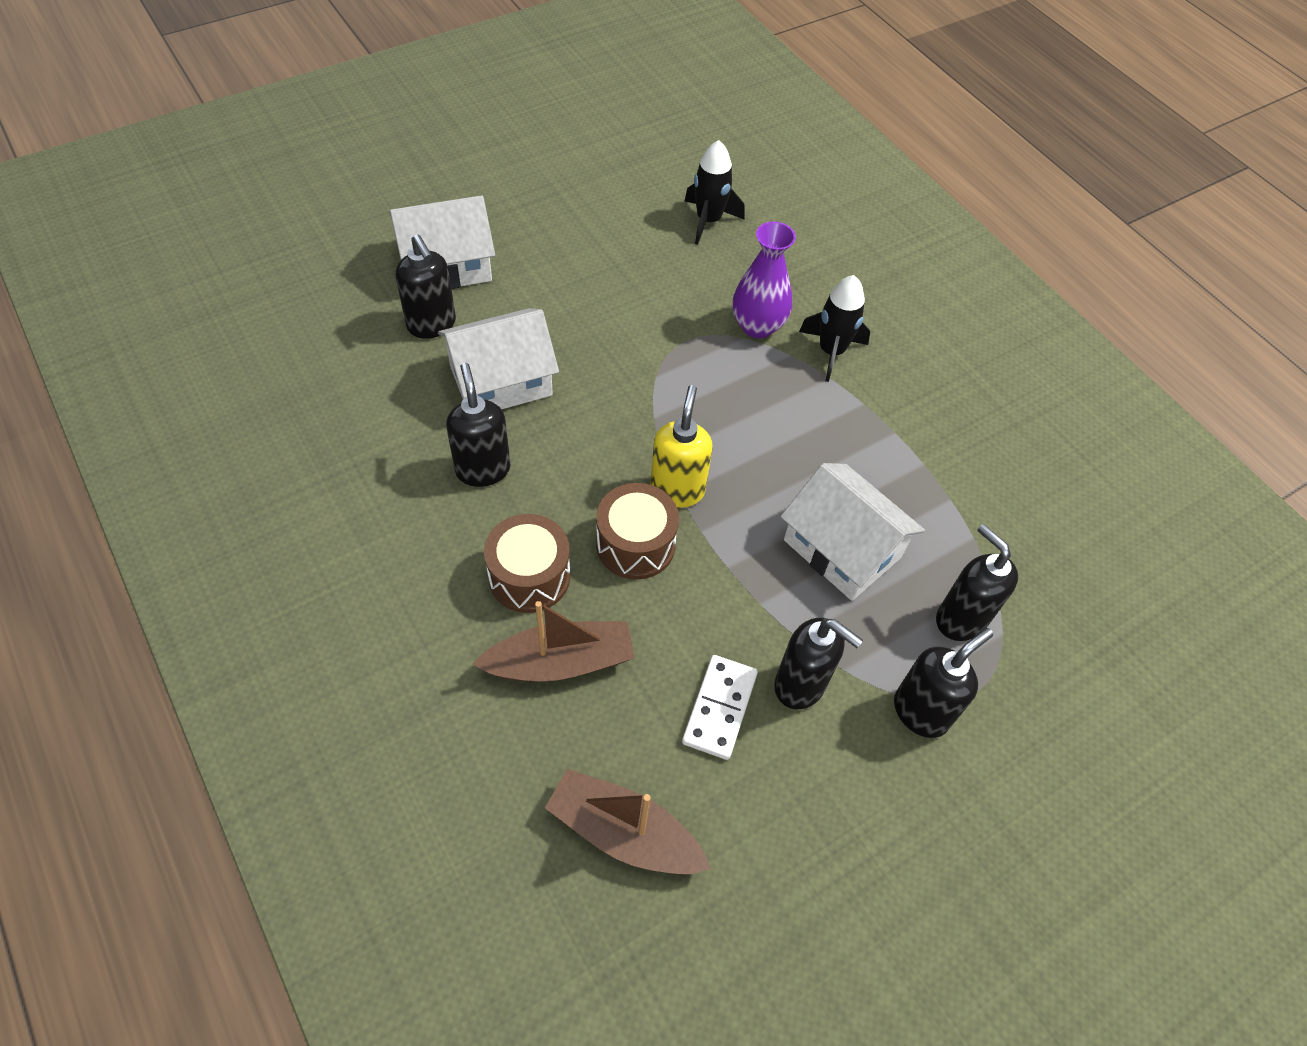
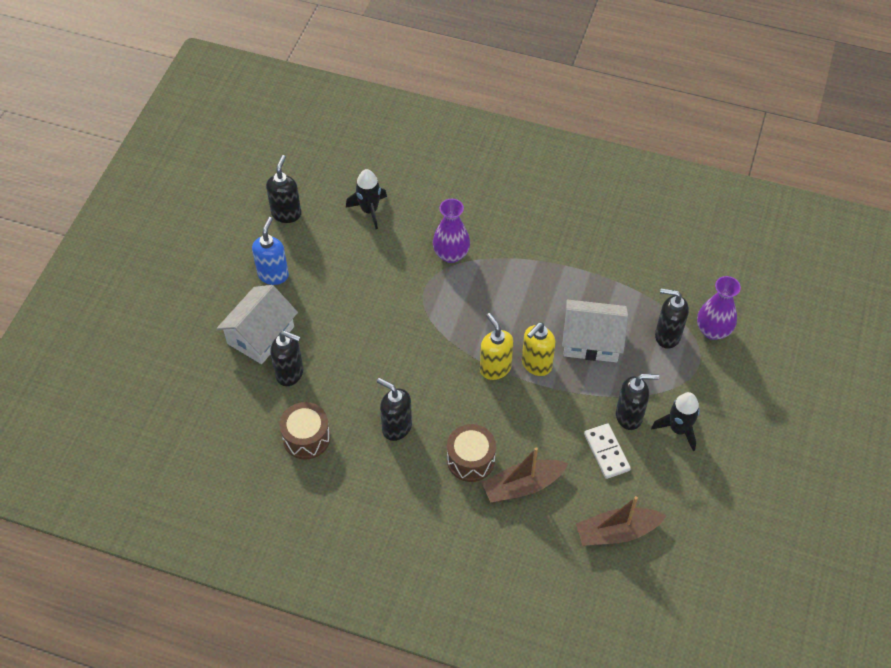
camera: 35 degrees left, 0 degrees up
white house [438,308,559,409] -> none
brown boat [473,601,635,682] -> brown boat turned 150 degrees counterclockwise [482,447,569,503]
brown drum [596,483,679,580] -> brown drum moved to [279,402,330,460]
black rocket [799,275,870,382] -> black rocket moved to [651,392,700,451]
black soap dispenser [894,628,993,738] -> black soap dispenser moved to [266,155,301,223]
none -> blue soap dispenser [252,217,289,285]
none -> yellow soap dispenser [522,322,556,376]
none -> purple vase [697,276,741,340]

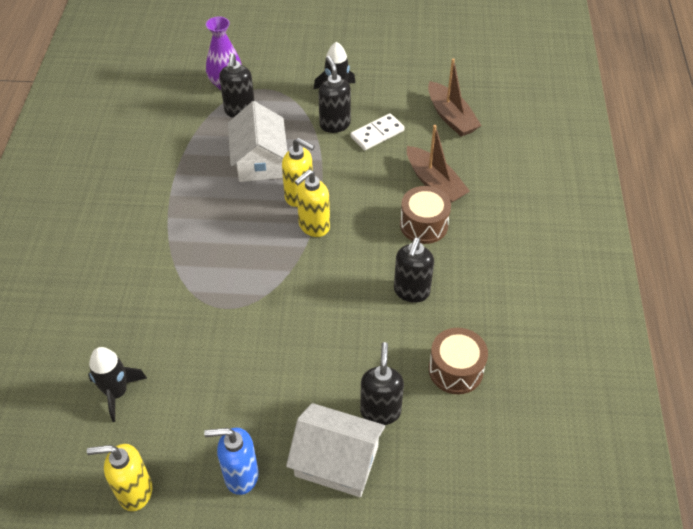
camera: 105 degrees left, 5 degrees down
black soap dispenser [266,155,301,223] -> yellow soap dispenser [87,444,152,511]
purple vase [433,199,470,263] -> none

